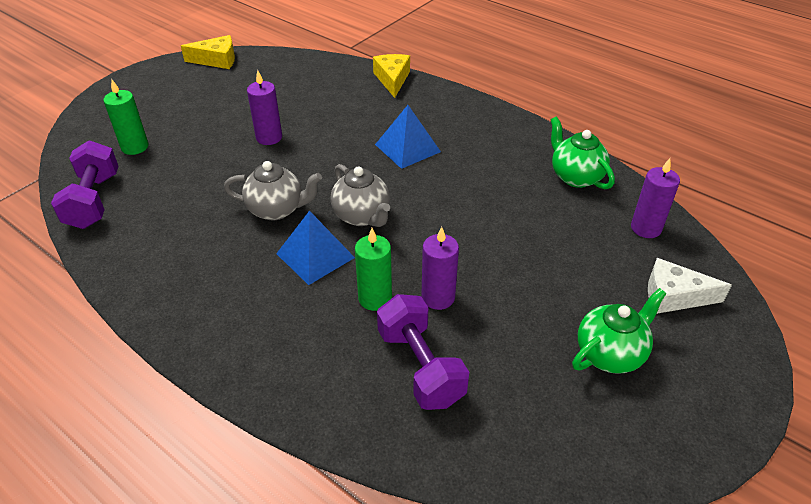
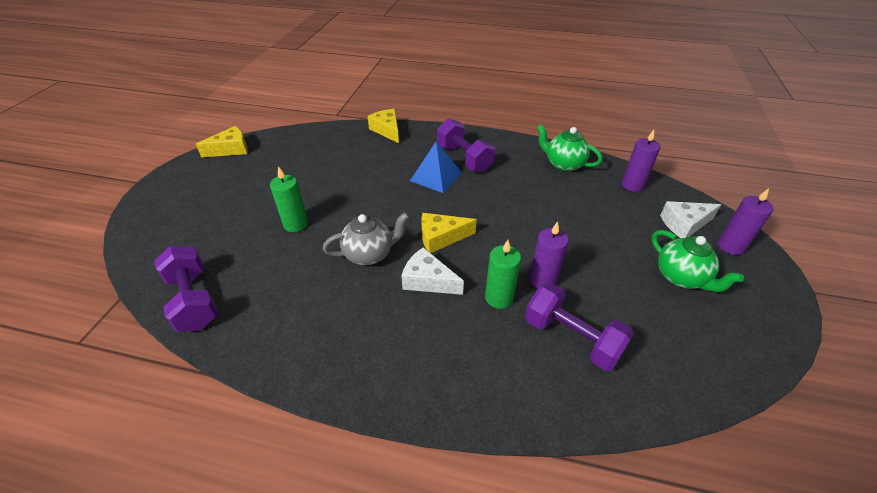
camera: 25 degrees left, 0 degrees up
green candle [104,80,148,155] -> green candle moved to [270,166,308,232]
purple candle [247,70,282,145] -> purple candle moved to [718,188,774,255]
blue pyramid [276,211,355,285] -> white cheese [401,247,464,295]
grey teapot [330,164,390,227] -> yellow cheese [421,213,477,253]
green teapot [572,288,667,374] -> green teapot turned 120 degrees clockwise [652,230,744,292]
none -> purple dumbbell [437,118,495,172]

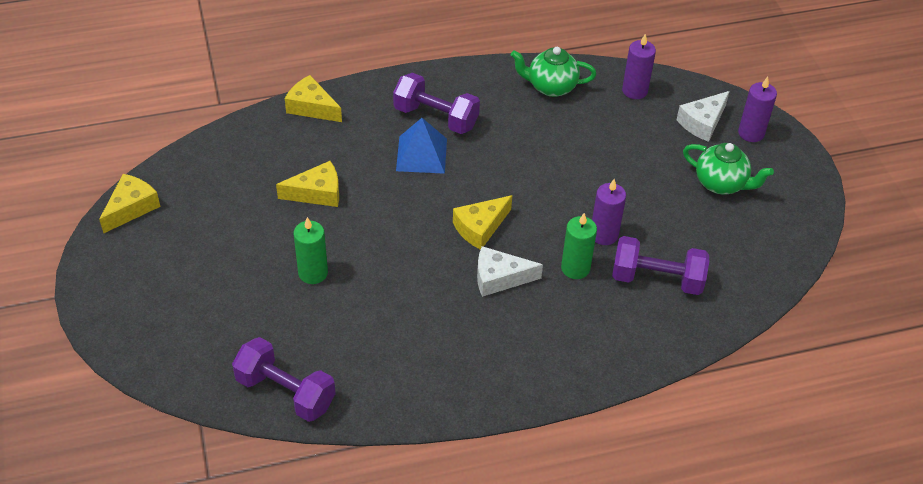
camera: 30 degrees left, 5 degrees up
grey teapot [323,212,409,265] -> none
none -> yellow cheese [276,161,339,207]

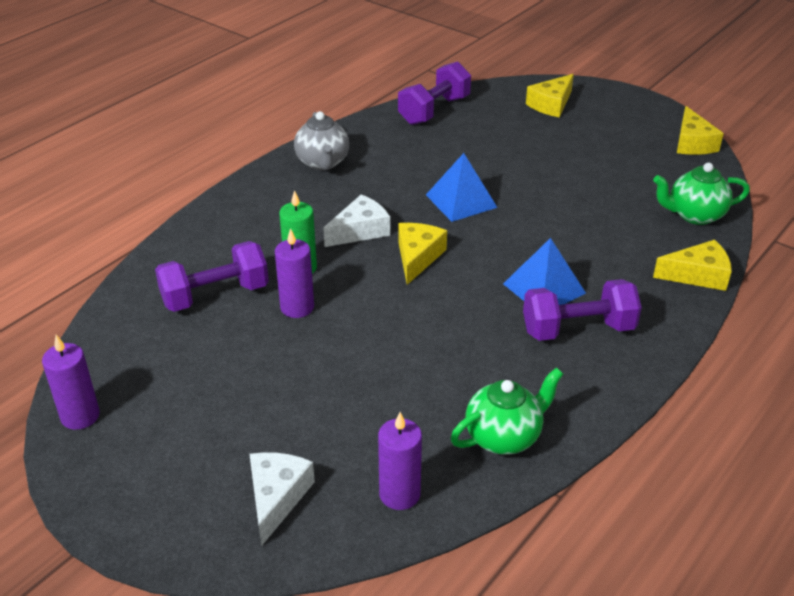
camera: 145 degrees right, 10 degrees down
purple dumbbell [232,337,336,422] -> purple dumbbell turned 45 degrees counterclockwise [398,61,471,125]
yellow cheese [276,161,339,207] -> yellow cheese moved to [526,74,574,118]
green candle [294,217,328,284] -> none
green teapot [683,143,774,194] -> green teapot moved to [653,163,750,225]
purple candle [738,77,777,142] -> purple candle moved to [42,335,100,430]
none -> grey teapot [294,111,349,170]
none -> blue pyramid [426,153,498,222]

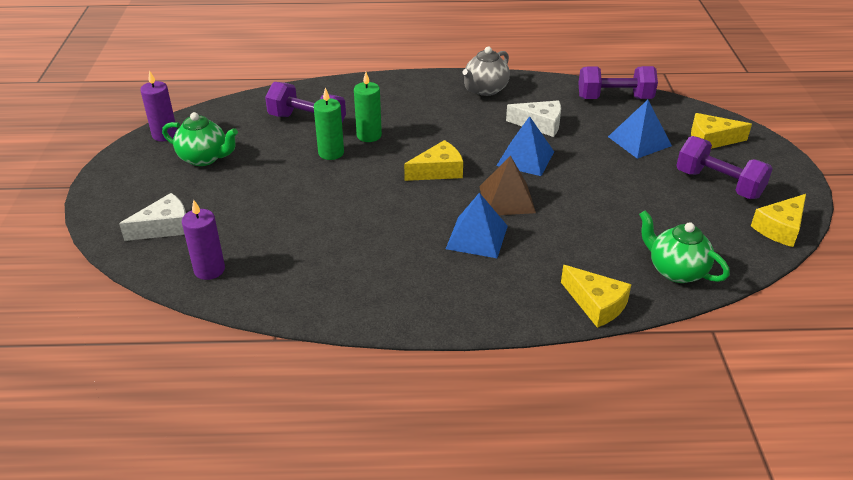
camera: 50 degrees right, 0 degrees up
purple candle [275,228,314,318] -> green candle [314,87,344,160]
white cheese [323,194,390,247] -> white cheese moved to [506,100,561,137]
green teapot [451,368,563,455] -> green teapot moved to [162,112,238,166]
purple dumbbell [523,279,642,341] -> purple dumbbell moved to [676,136,773,199]
none -> brown pyramid [479,156,536,215]
none -> blue pyramid [608,100,672,159]

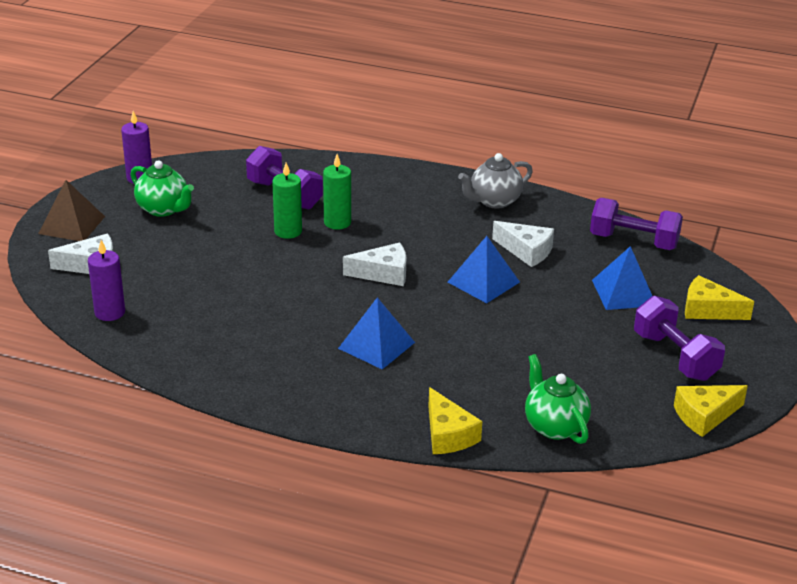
camera: 20 degrees right, 5 degrees down
yellow cheese [404,140,463,181] -> white cheese [343,242,406,286]
brown pyramid [479,156,536,215] -> brown pyramid moved to [38,180,105,241]

